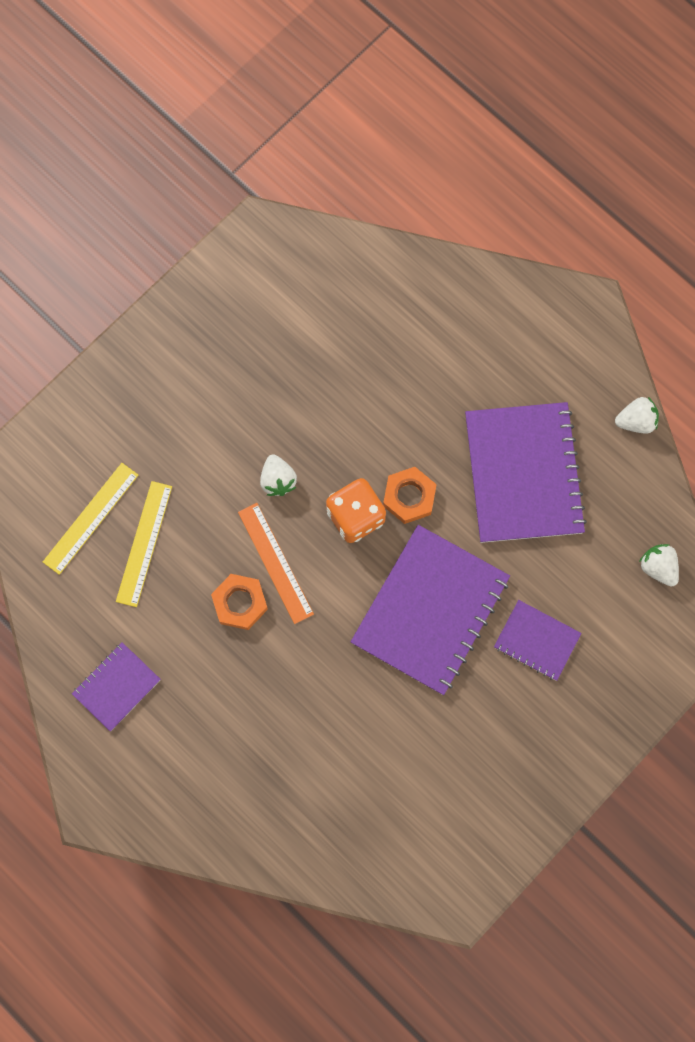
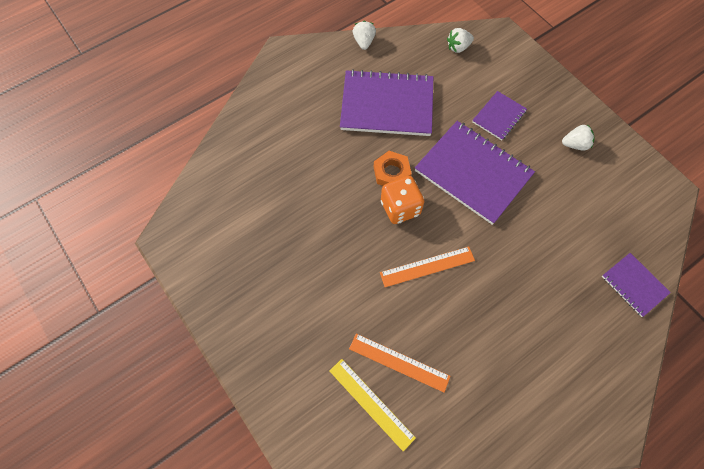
camera: 80 degrees left, 10 degrees down
purple notebook [72,642,161,731] -> purple notebook moved to [602,253,671,317]
yellow ruler [116,481,172,607] -> orange ruler [349,334,450,392]
orange nut [211,574,268,630] -> none
white strawberry [260,454,297,496] -> white strawberry moved to [562,124,595,150]

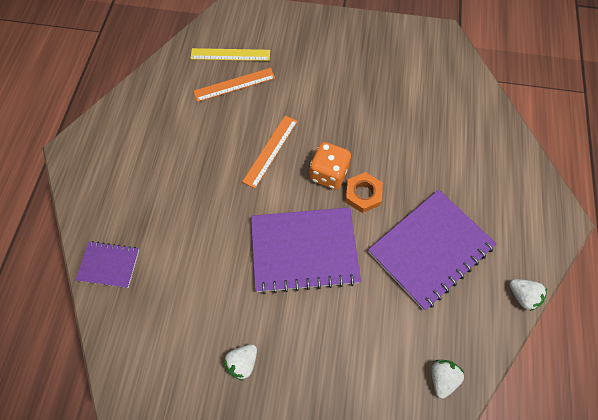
camera: 135 degrees right, 0 degrees up
purple notebook [472,91,527,141] -> none

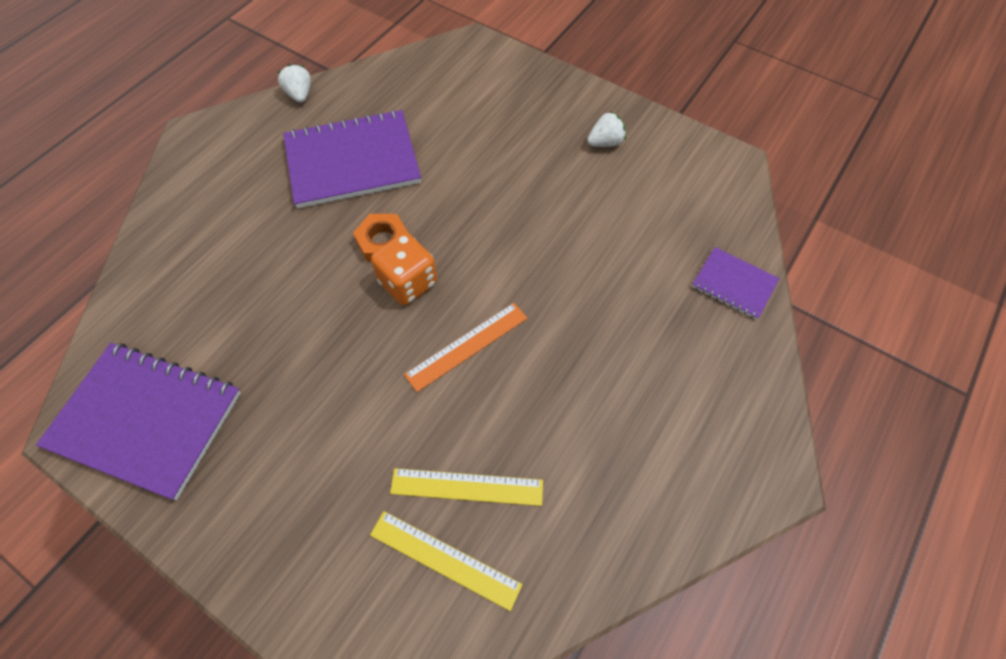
camera: 155 degrees left, 5 degrees down
orange ruler [194,68,275,102] -> yellow ruler [390,468,543,506]
purple notebook [251,207,361,294] -> purple notebook moved to [36,343,241,500]
white strawberry [432,360,464,398] -> none

